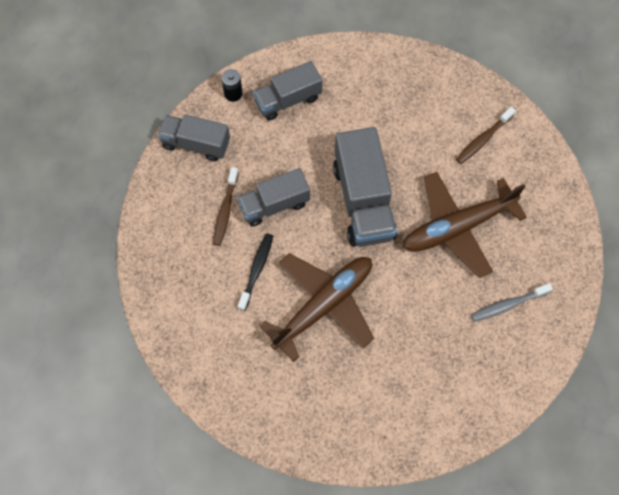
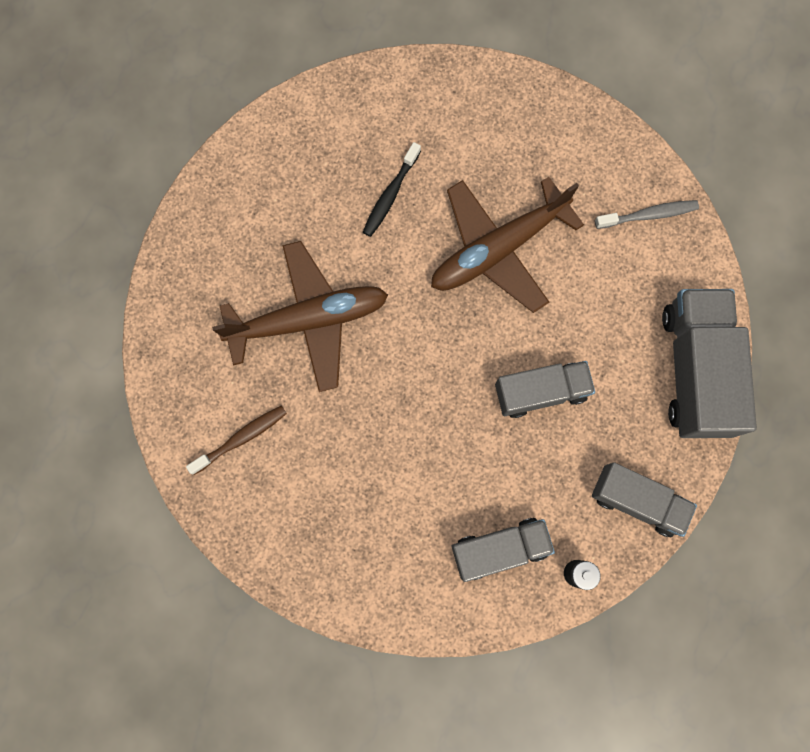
camera: 170 degrees left, 10 degrees up
brown toothbrush [213,167,239,246] -> none
black toothbrush [238,233,273,311] -> black toothbrush moved to [363,142,421,237]
grey truck [333,127,397,247] -> grey truck moved to [662,289,757,438]
grey toothbrush [471,283,553,322] -> grey toothbrush moved to [595,200,699,229]

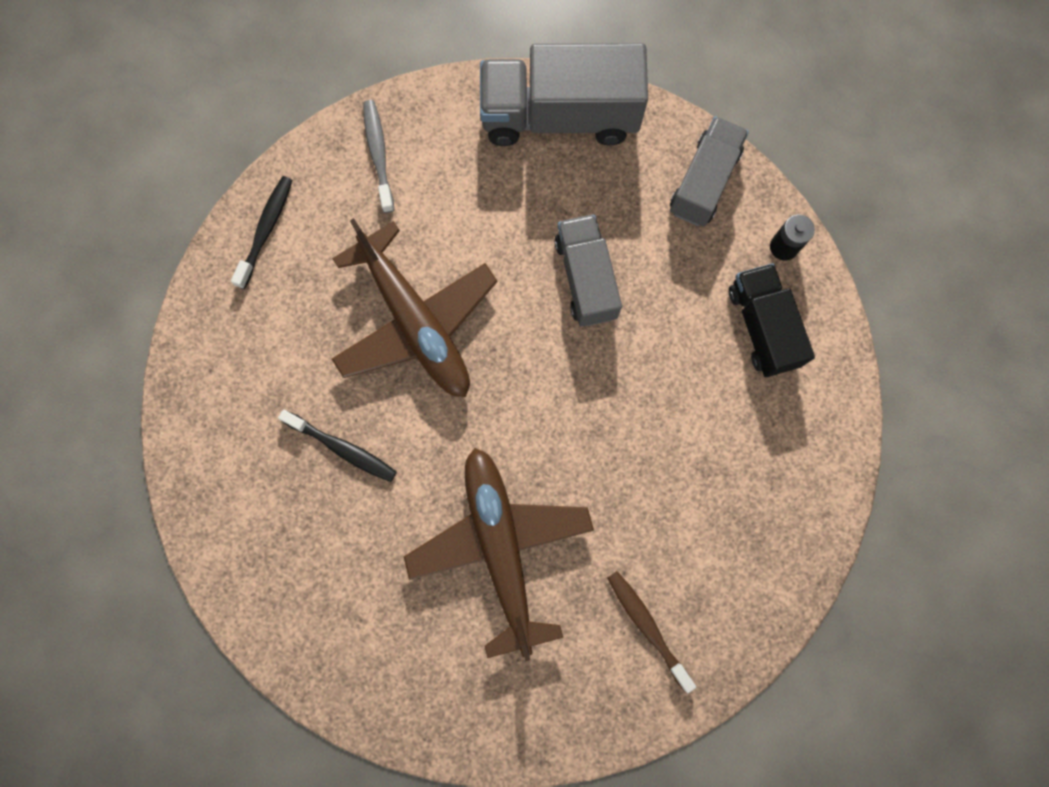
camera: 90 degrees left, 0 degrees up
grey truck [452,518,555,582] -> black truck [729,263,815,377]
none -> black toothbrush [231,176,292,289]

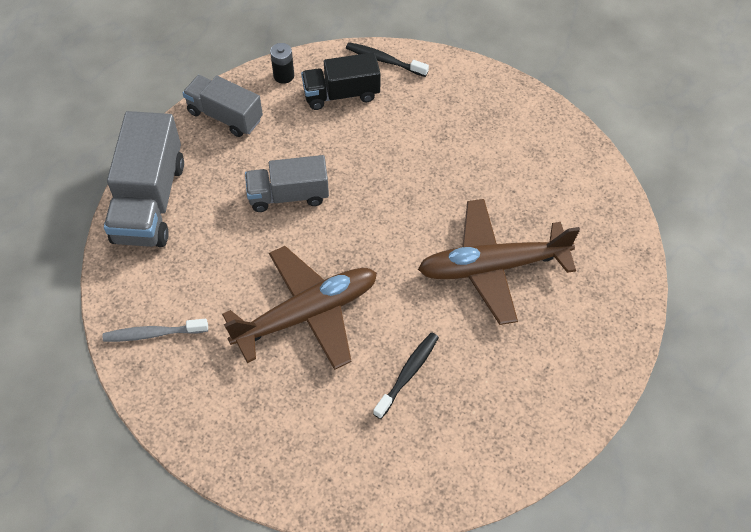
camera: 85 degrees left, 20 degrees down
black toothbrush [231,176,292,289] -> black toothbrush moved to [346,42,429,77]
brown toothbrush [607,571,696,693] -> none

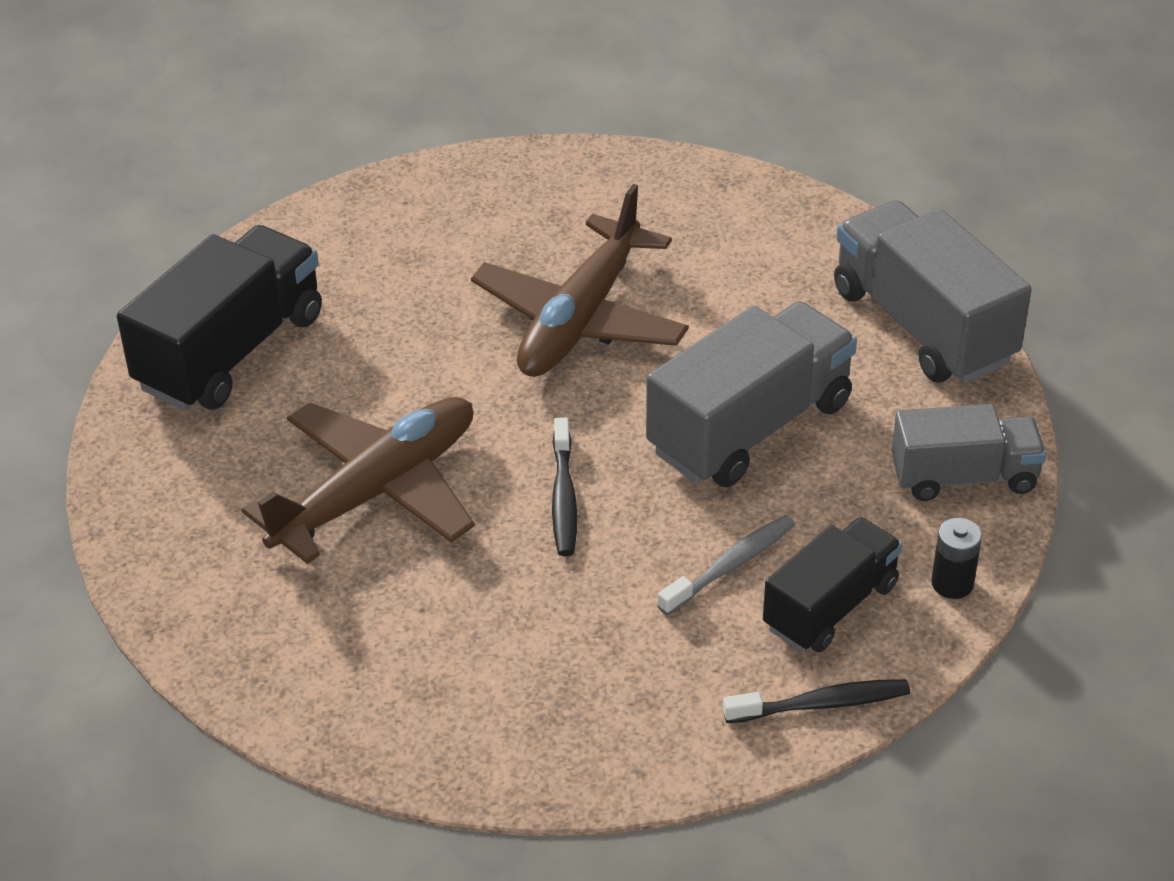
camera: 145 degrees right, 15 degrees down
grey toothbrush [103,319,208,342] -> grey toothbrush moved to [657,515,795,616]
grey truck [245,155,329,212] -> grey truck [646,301,857,487], size x1.57
black toothbrush [373,332,439,419] -> black toothbrush moved to [552,418,577,556]
none -> black truck [117,225,322,410]

